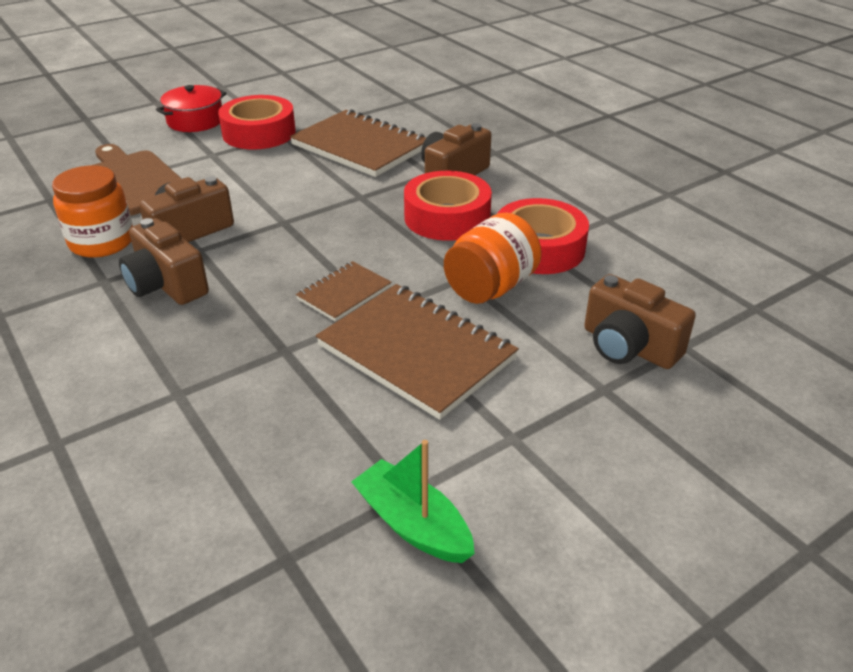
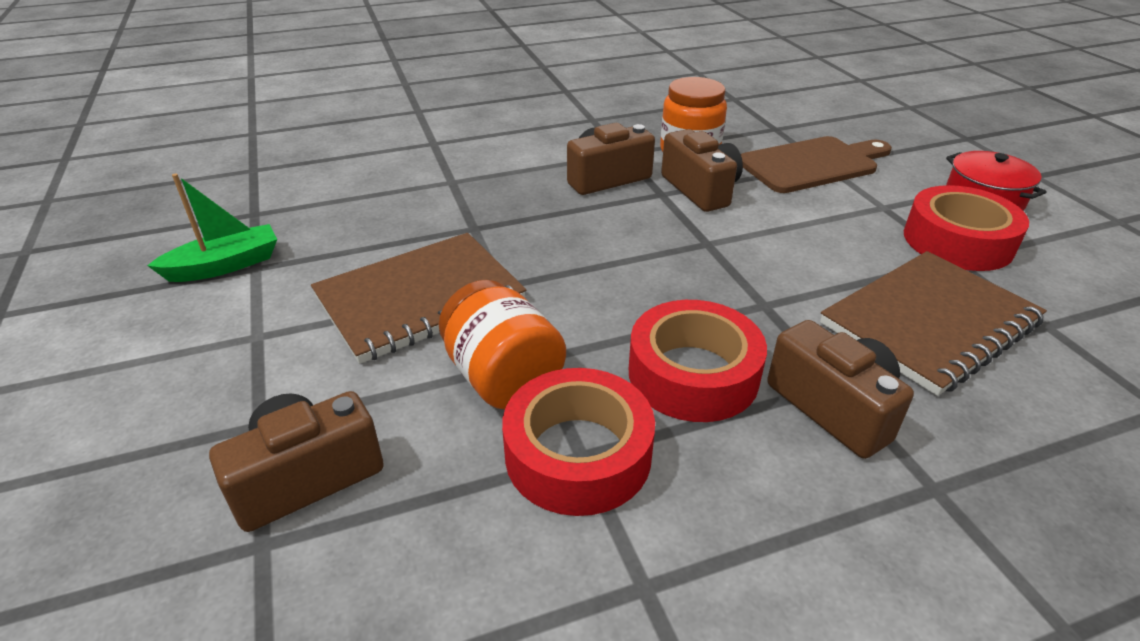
camera: 105 degrees right, 0 degrees up
brown notebook [296,261,392,322] -> none

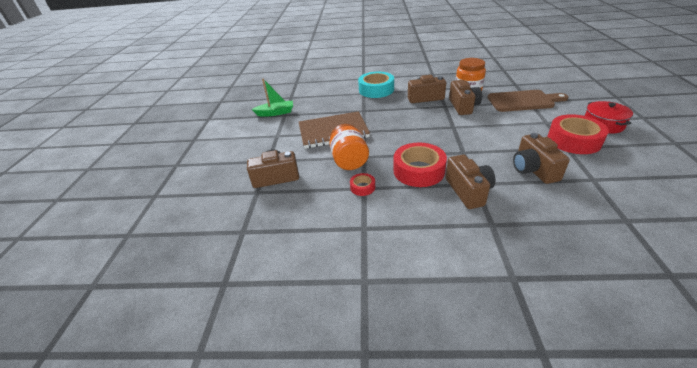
camera: 25 degrees right, 0 degrees up
red tape [502,368,655,516] -> red tape [350,173,375,196], size x0.48
brown notebook [820,251,1047,396] -> brown camera [513,133,570,184]
none -> turquoise tape [358,72,394,98]

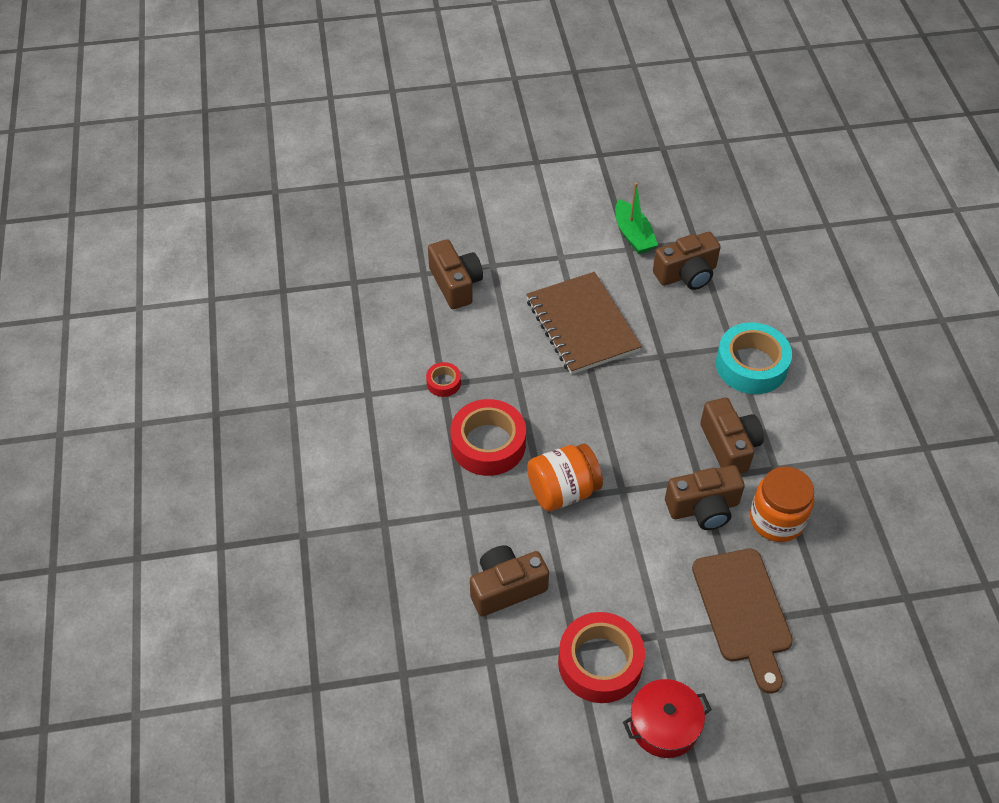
camera: 75 degrees right, 15 degrees up
orange jar [329,124,369,170] -> orange jar moved to [527,443,603,511]
brown camera [446,155,496,209] -> brown camera moved to [653,232,721,290]

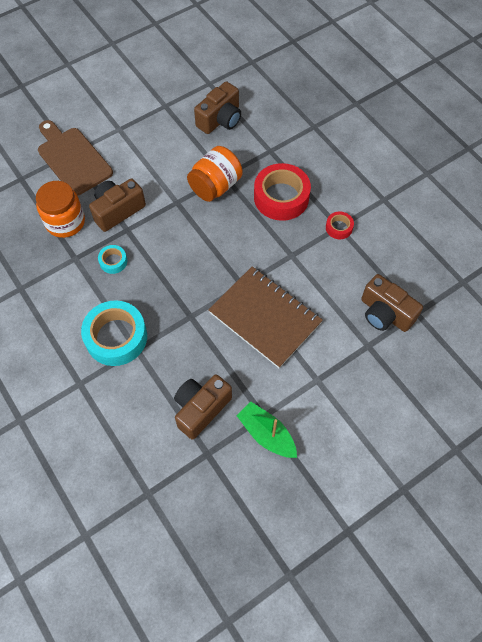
camera: 155 degrees right, 10 degrees up
red tape [558,612,645,703] -> none
red pot [623,679,712,758] -> none
brown camera [700,398,764,474] -> turquoise tape [98,245,127,274]

